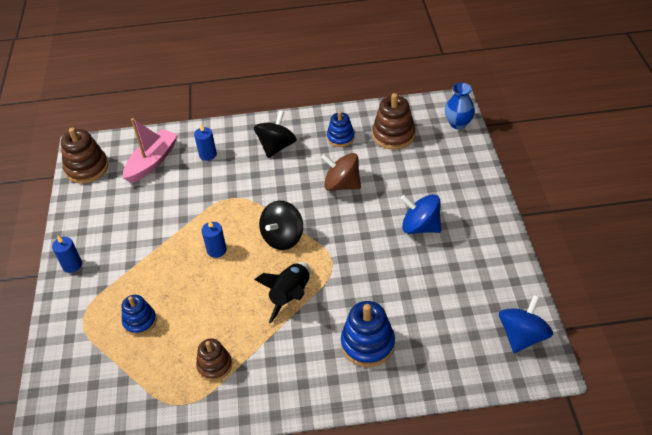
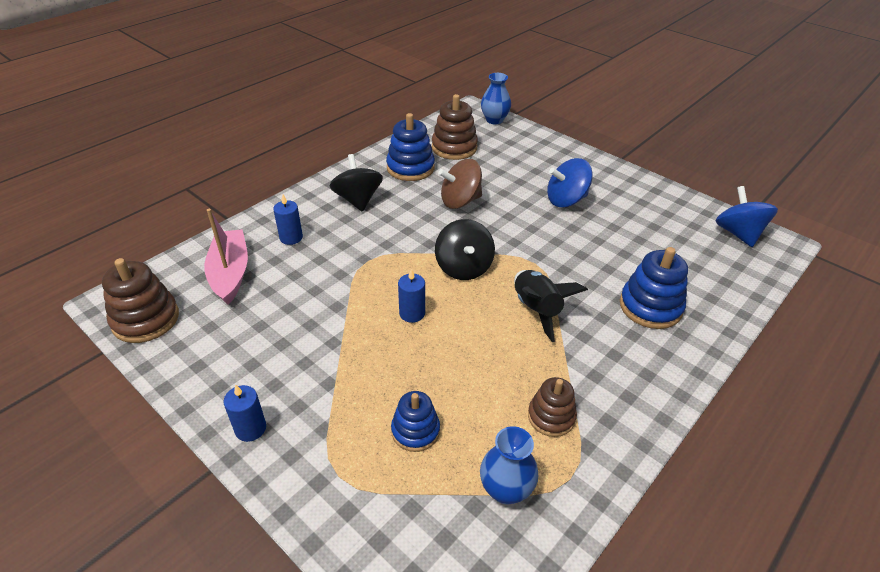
camera: 45 degrees left, 5 degrees down
blue stacking toy [327,111,355,147] -> blue stacking toy [386,113,435,181], size x1.54
none -> blue vase [480,426,538,504]

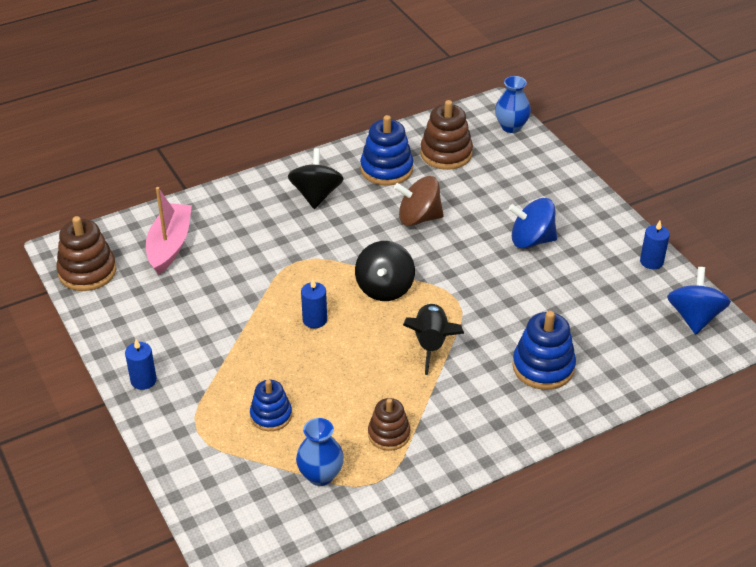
camera: 20 degrees right, 0 degrees up
blue candle [273,195,303,245] -> blue candle moved to [640,221,670,269]

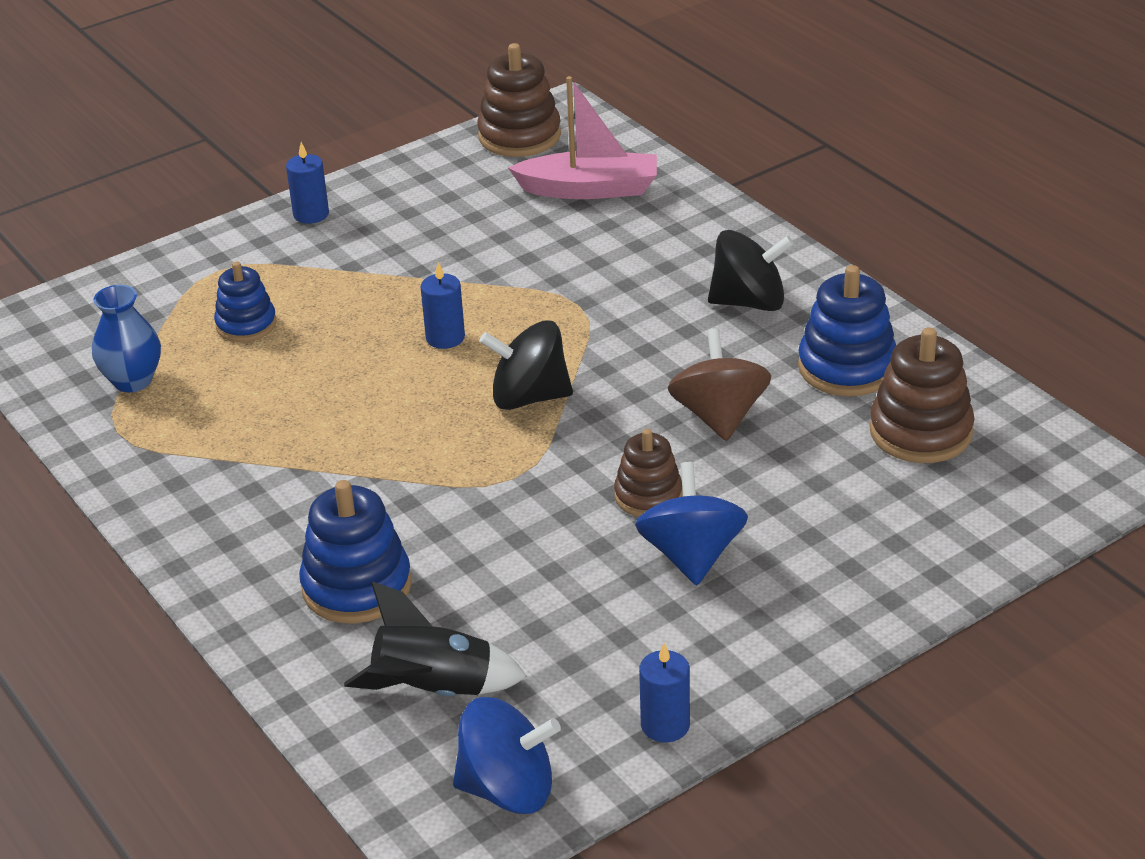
camera: 85 degrees right, 5 degrees down
brown stacking toy [368,398,410,451] -> brown stacking toy moved to [614,429,683,517]
black rocket [403,303,464,375] -> black rocket moved to [344,581,527,697]
blue vase [495,76,531,133] -> none

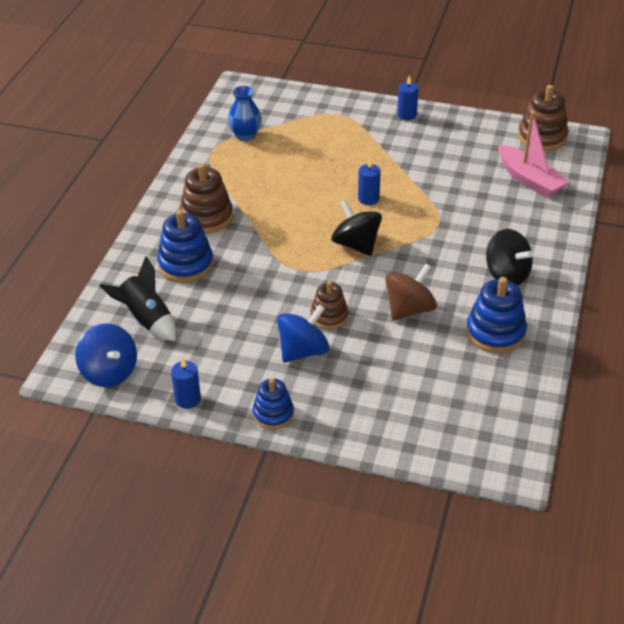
camera: 50 degrees right, 5 degrees up
blue stacking toy [214,261,277,342] -> blue stacking toy moved to [253,378,294,430]
brown stacking toy [869,327,975,463] -> brown stacking toy moved to [179,163,233,234]

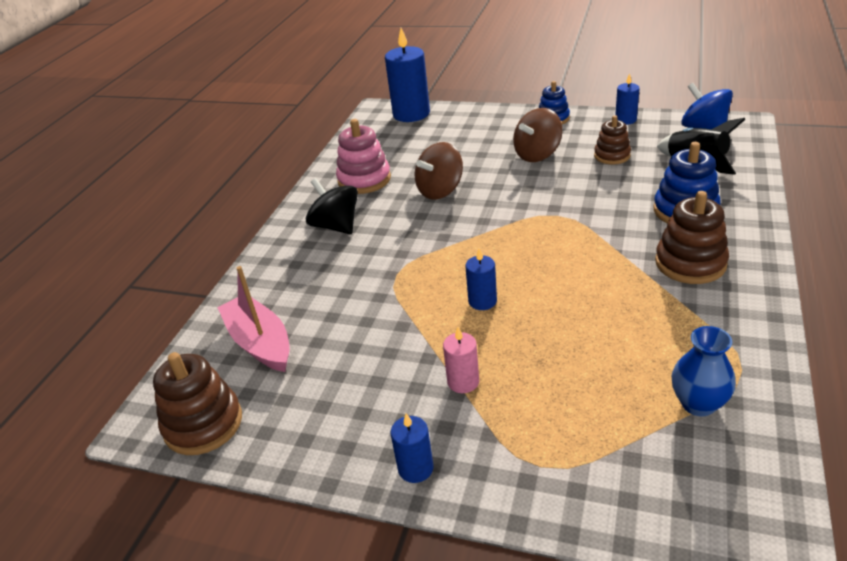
camera: 175 degrees left, 5 degrees down
blue spinning top [277,305,330,363] -> brown spinning top [513,108,562,162]
brown stacking toy [311,281,348,329] -> brown stacking toy moved to [594,115,631,165]
black spinning top [331,200,382,256] -> none
blue stacking toy [466,277,527,353] -> pink stacking toy [336,119,391,194]
none -> blue candle [385,28,430,122]
none -> pink candle [443,327,479,393]

